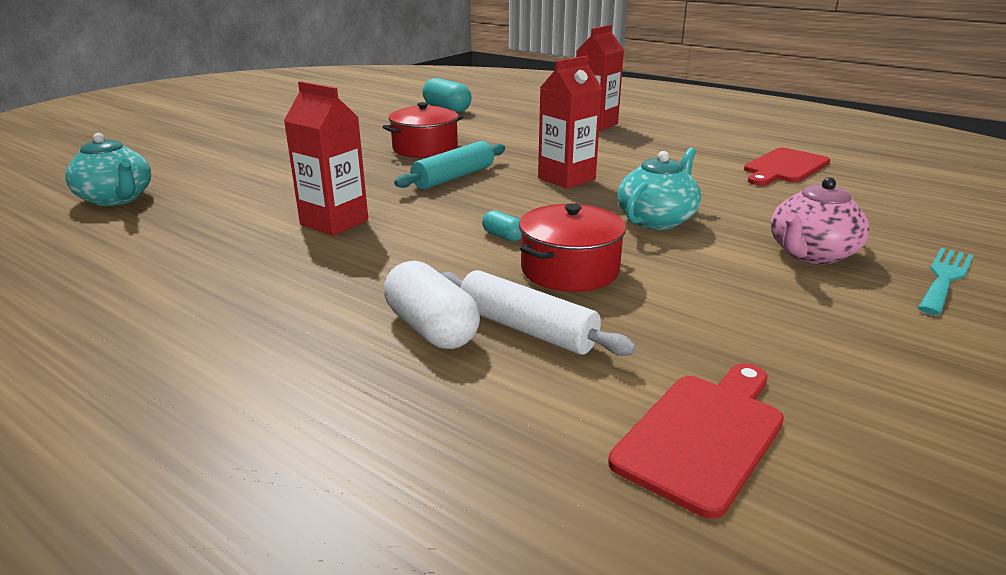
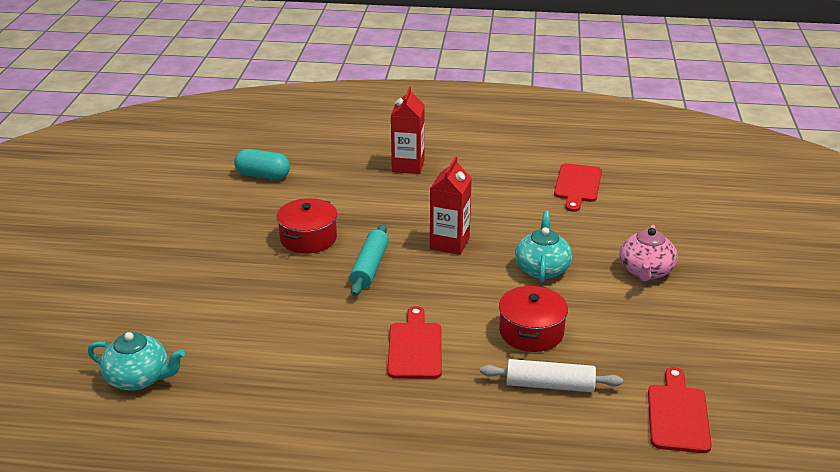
camera: 30 degrees left, 5 degrees up
red carton [284,81,368,236] -> none
white capsule [384,261,480,349] -> none
turquoise capsule [482,210,521,241] -> none
turquoise fork [918,248,974,315] -> none
none -> red cutting board [387,306,442,379]

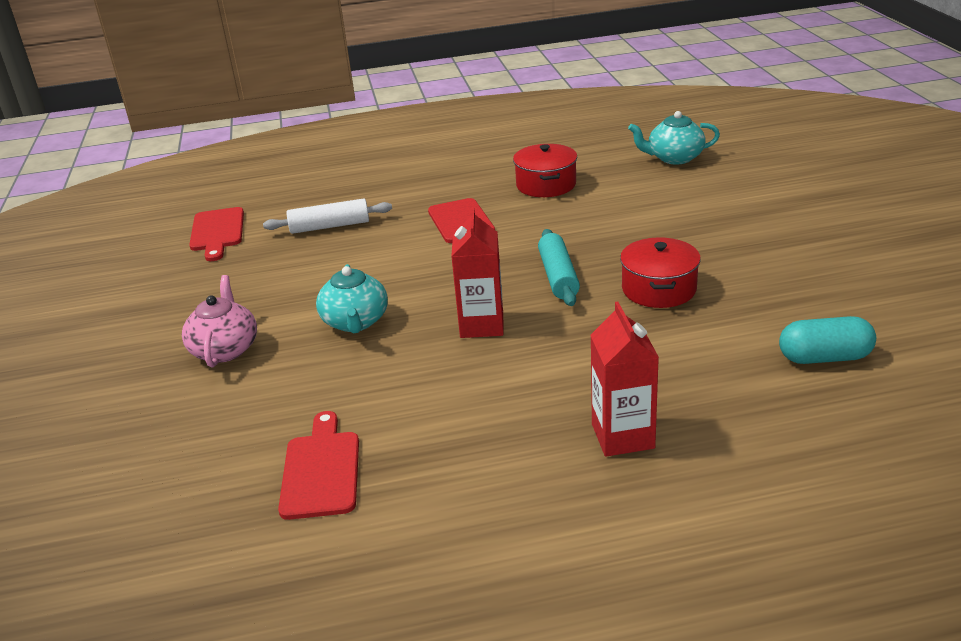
camera: 165 degrees right, 0 degrees up
red pot [499,285,568,352] -> red pot moved to [513,144,577,197]

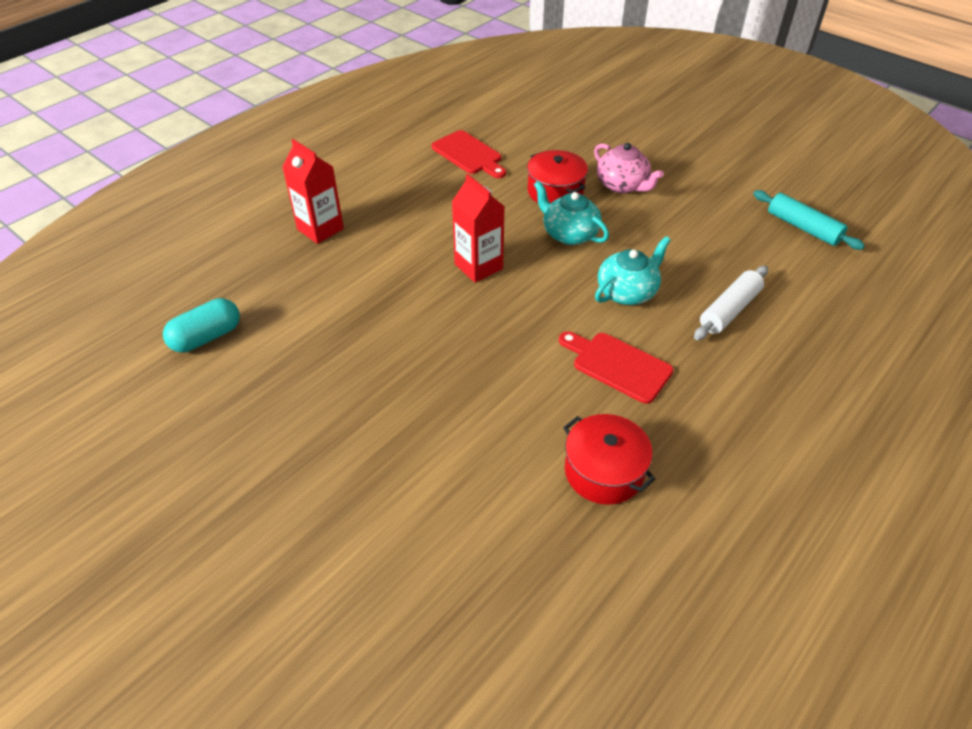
camera: 140 degrees right, 15 degrees up
red cutting board [189,207,244,261] -> none
turquoise rolling pin [538,229,580,306] -> turquoise rolling pin moved to [753,190,865,250]
red pot [620,237,701,308] -> red pot moved to [527,150,588,203]
turquoise teapot [628,111,720,165] -> turquoise teapot moved to [595,236,671,305]

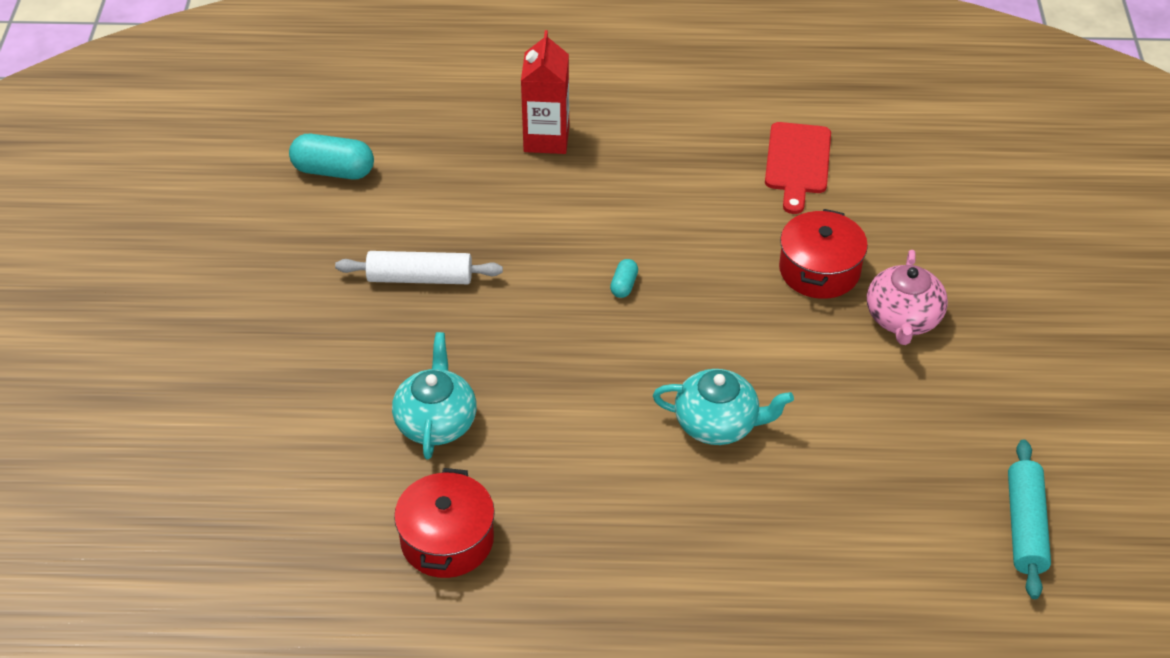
camera: 50 degrees right, 0 degrees up
red carton [452,174,505,283] -> turquoise capsule [610,259,638,298]
turquoise teapot [534,181,609,245] -> turquoise teapot moved to [392,332,477,459]
red cutting board [559,331,673,404] -> none
white rolling pin [694,266,768,340] -> white rolling pin moved to [335,251,503,284]

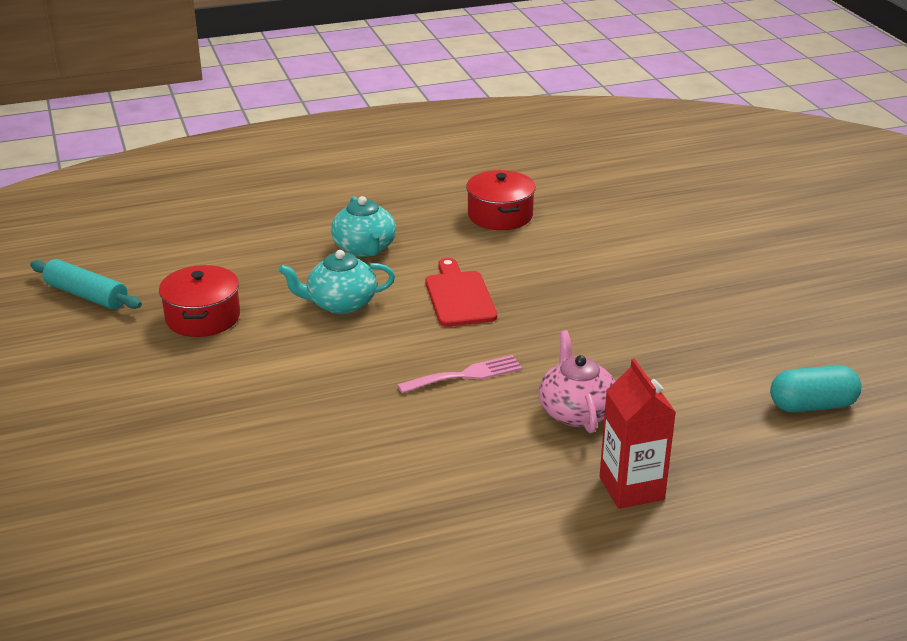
camera: 160 degrees right, 15 degrees down
white rolling pin [335,251,503,284] -> none
turquoise teapot [392,332,477,459] -> turquoise teapot moved to [331,196,396,257]
turquoise capsule [610,259,638,298] -> pink fork [397,355,522,393]
red cutting board [765,122,831,214] -> red cutting board moved to [426,258,497,327]
red pot [779,209,868,299] -> red pot moved to [159,265,240,337]
pink teapot [867,250,948,345] -> pink teapot moved to [539,330,616,433]
turquoise rolling pin [1008,439,1051,599] -> turquoise rolling pin turned 45 degrees counterclockwise [30,259,142,310]

